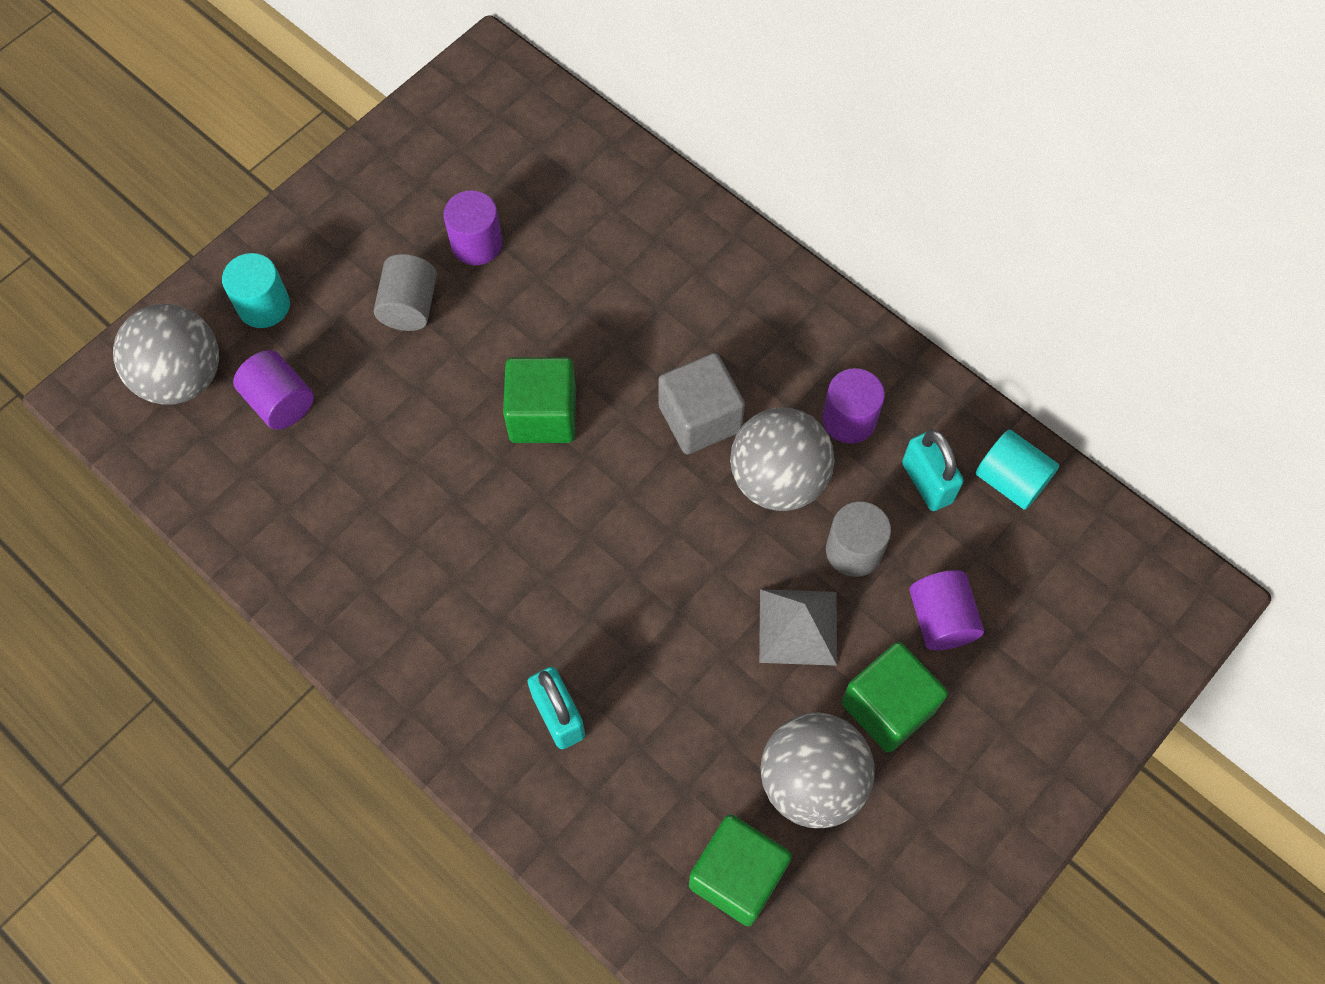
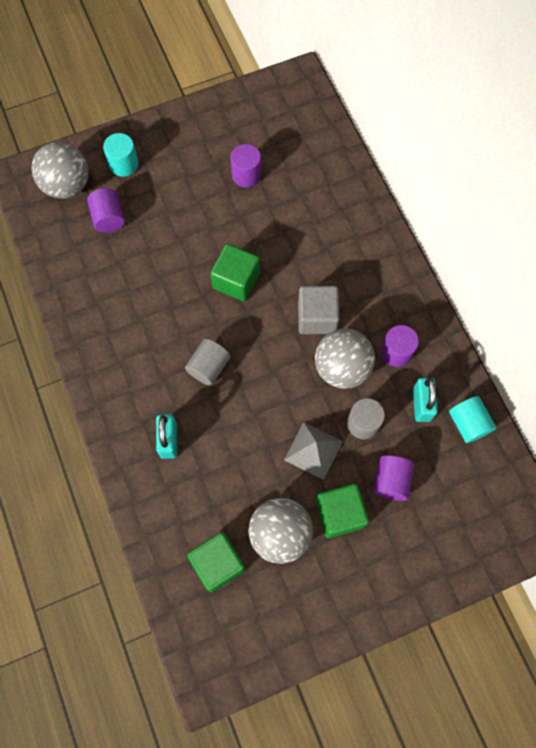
camera: 25 degrees right, 5 degrees up
grey cylinder [374,254,437,331] -> grey cylinder moved to [185,339,231,386]

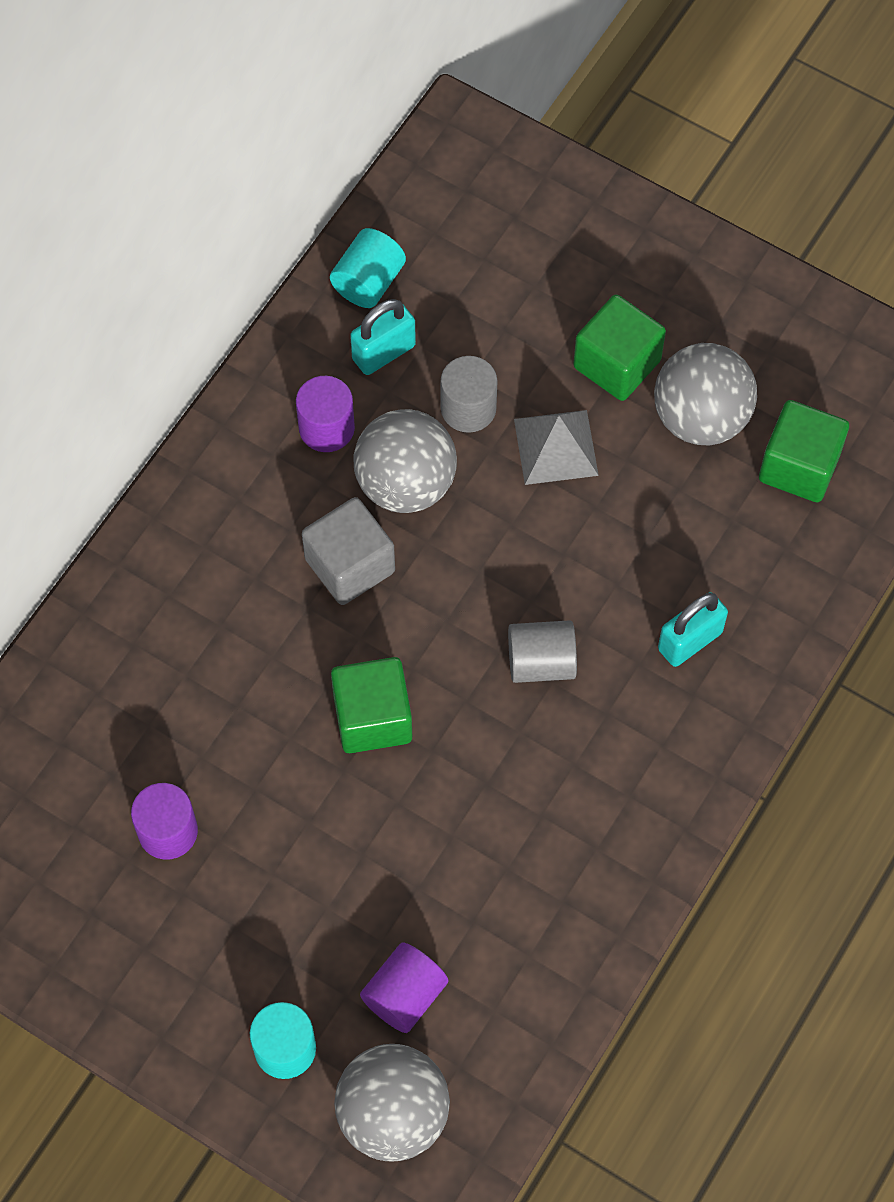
camera: 125 degrees left, 5 degrees down
purple cylinder [374,455,414,501] -> none

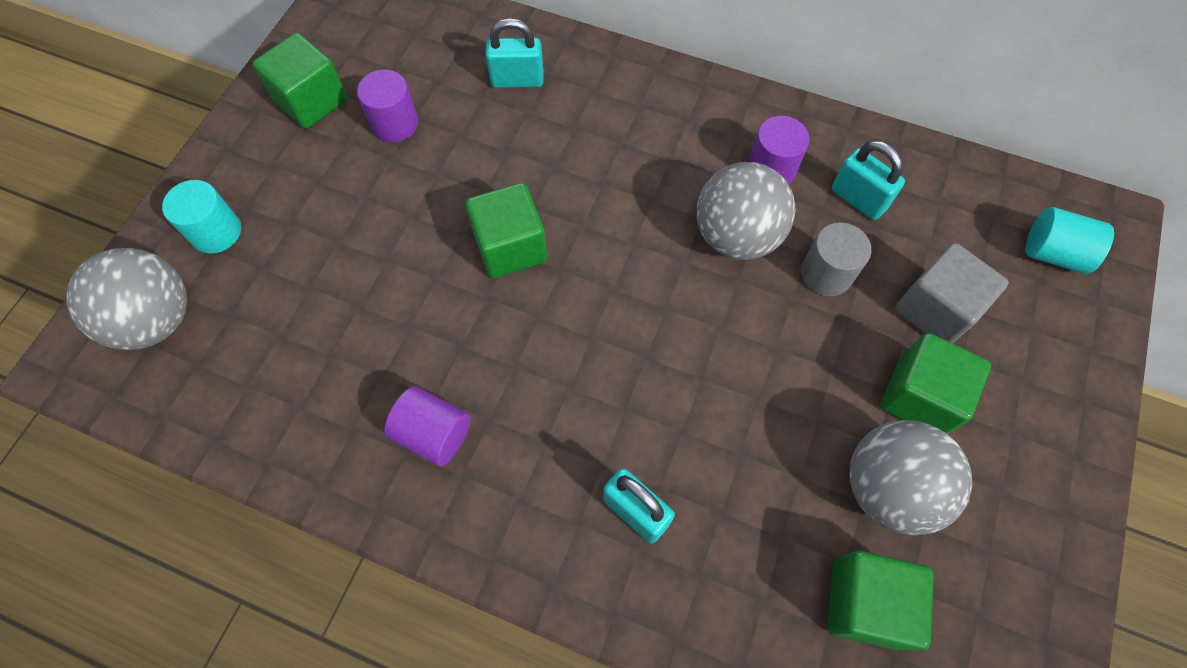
camera: 80 degrees right, 0 degrees up
grey cube [302,497,395,605] -> grey cube moved to [895,243,1009,343]
turquoise cylinder [330,228,406,308] -> turquoise cylinder moved to [1026,207,1114,274]
purple cylinder [360,943,448,1033] -> purple cylinder moved to [384,386,471,466]
grey cylinder [508,620,577,683] -> none
grey pyramid [514,410,599,485] -> none
none -> green cube [252,33,347,129]
none -> turquoise padlock [485,18,544,88]

